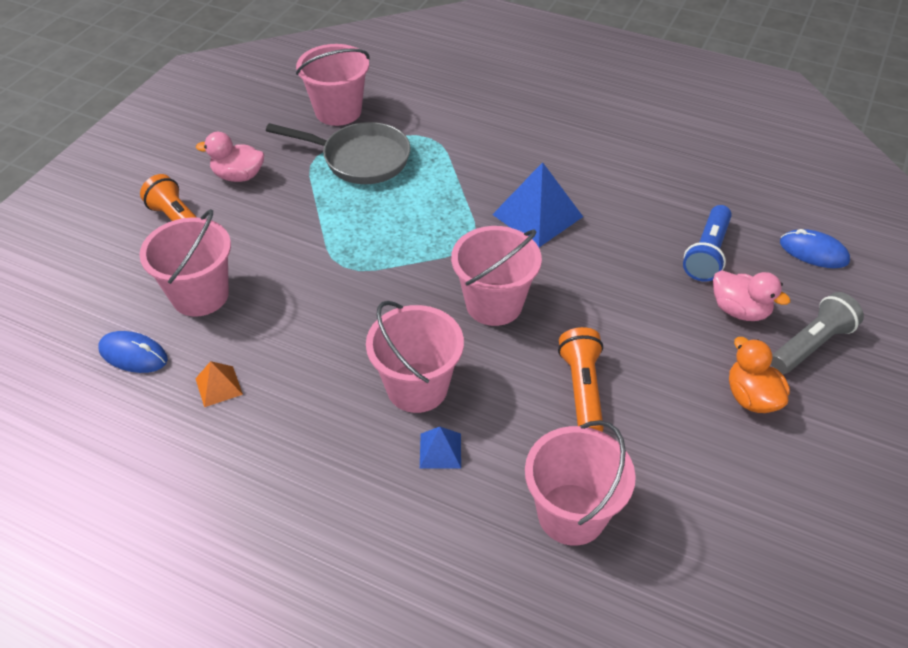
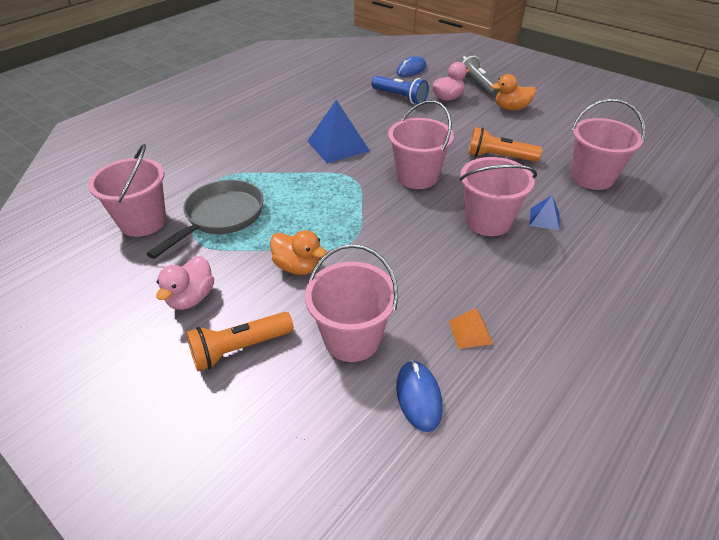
camera: 75 degrees left, 5 degrees down
blue mouse [98,331,168,373] -> blue mouse turned 45 degrees counterclockwise [396,360,443,432]
none -> orange duck [270,230,326,275]

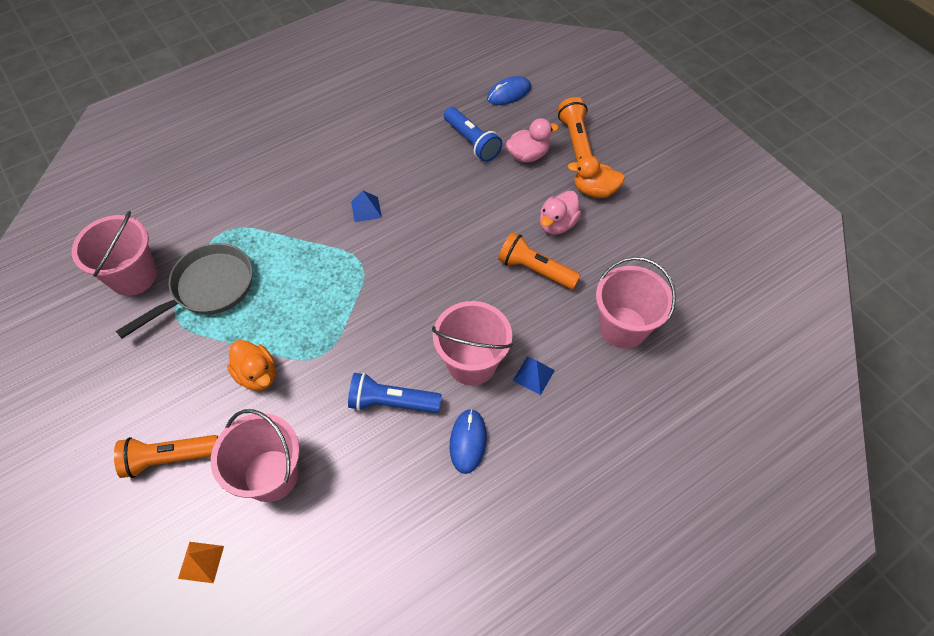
camera: 15 degrees right, 15 degrees up
pink duck [156,256,214,310] -> pink duck moved to [540,191,581,234]
blue pyramid [307,100,370,164] -> blue pyramid [351,191,382,222], size x0.51
pink bucket [388,100,454,189] -> none
blue mouse [396,360,443,432] -> blue mouse moved to [449,409,487,474]
orange pyramid [449,308,493,349] -> orange pyramid moved to [178,542,224,583]
grey flashlight [459,54,500,97] -> orange flashlight [558,97,593,163]
none -> blue flashlight [348,373,442,413]

